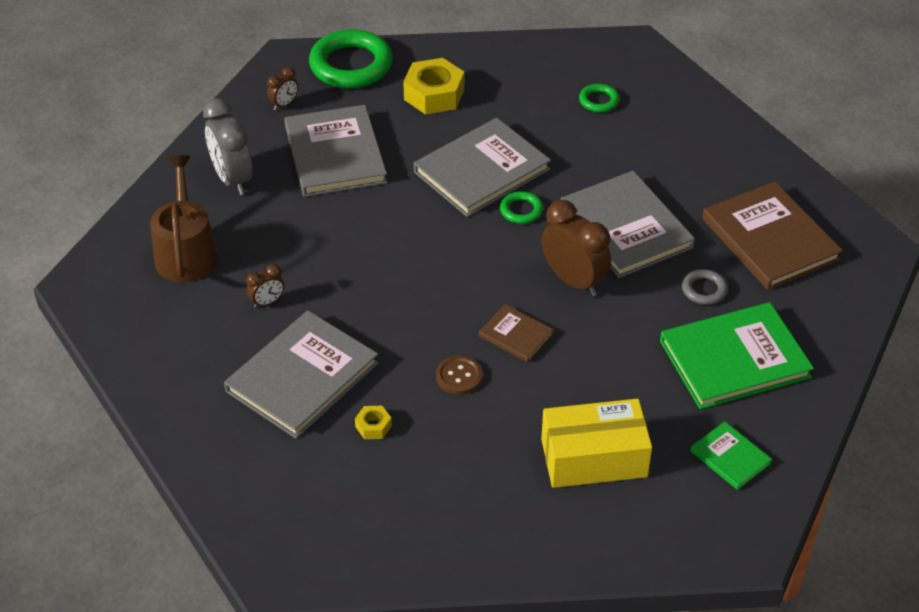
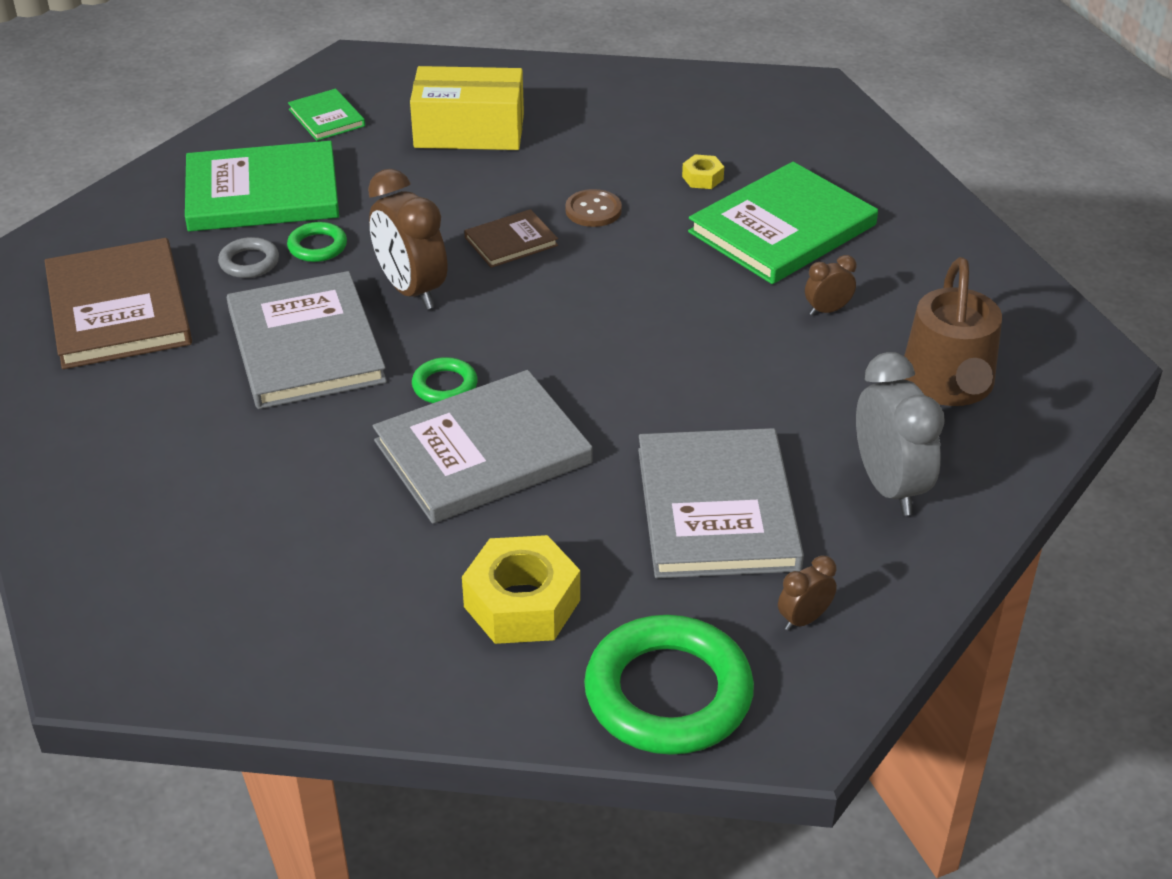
camera: 170 degrees left, 5 degrees down
grey book [224,311,379,439] -> green book [688,162,878,284]
brown book [479,304,554,362] -> brown book turned 75 degrees counterclockwise [464,209,558,268]
green ring [579,84,619,113] -> green ring moved to [287,222,347,262]

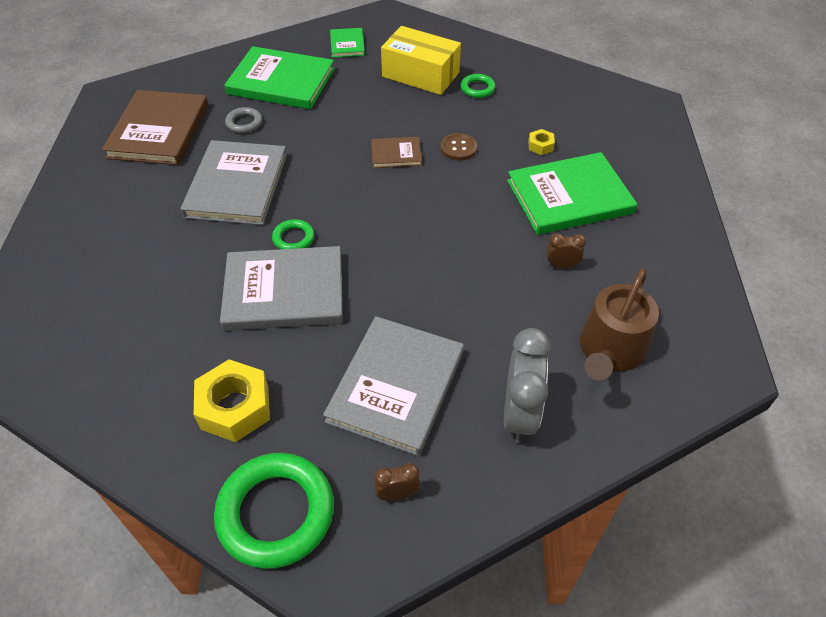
camera: 25 degrees right, 10 degrees up
green ring [287,222,347,262] -> green ring moved to [461,74,495,98]
brown clock [368,169,447,309] -> none

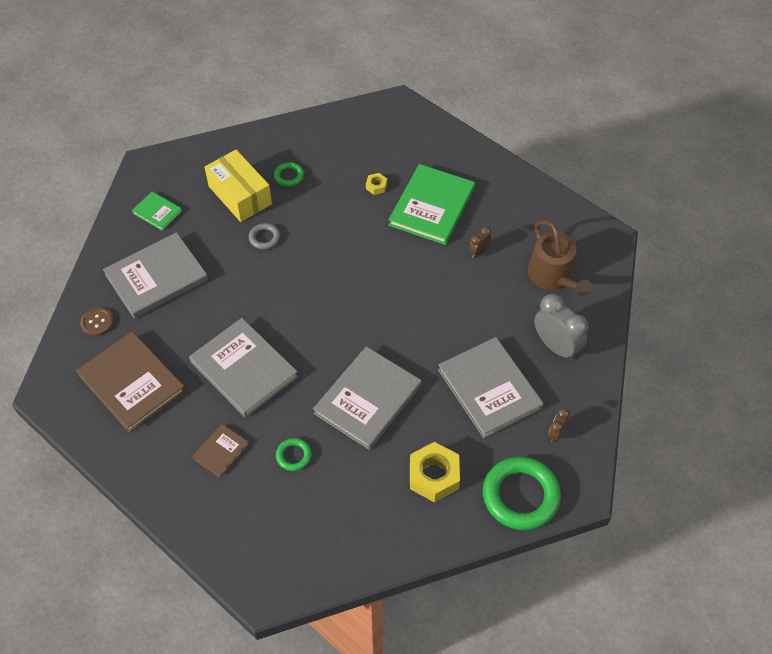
camera: 50 degrees left, 5 degrees up
green book [224,46,335,109] -> grey book [103,232,208,319]
grey ring [225,107,262,133] -> grey ring moved to [249,223,280,249]
green ring [272,219,314,249] -> green ring moved to [276,438,312,471]
brown book [371,137,422,168] -> brown book moved to [192,424,249,478]
yellow box [381,26,461,95] -> yellow box turned 75 degrees clockwise [205,150,272,222]
brown button [440,133,477,160] -> brown button moved to [80,307,114,336]

